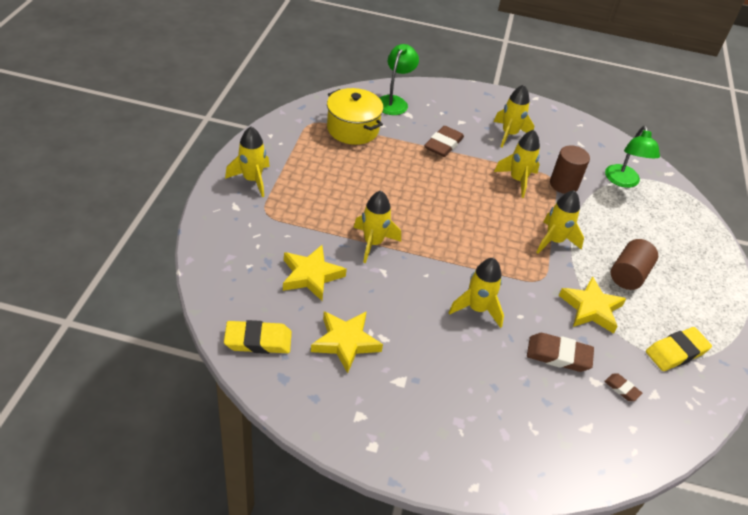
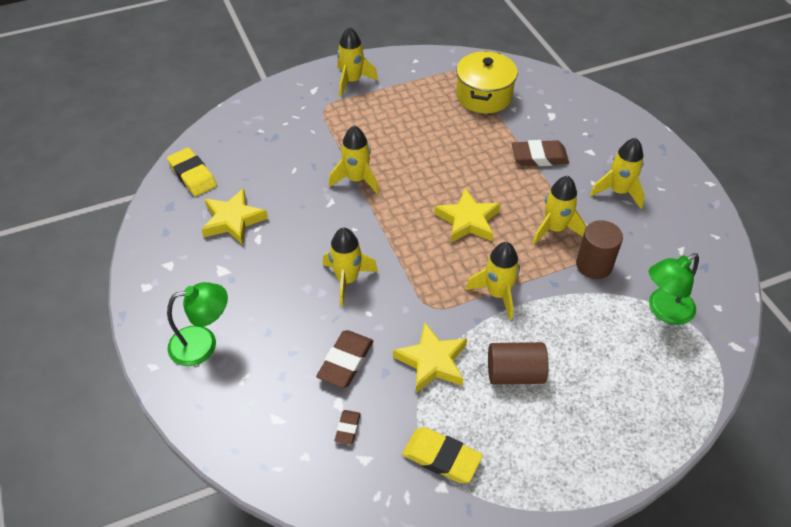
camera: 60 degrees right, 5 degrees up
yellow star [283,245,347,301] -> yellow star moved to [434,188,500,243]
green lamp [380,44,419,115] -> green lamp moved to [167,282,228,366]
brown eraser [527,333,594,372] -> brown eraser turned 45 degrees clockwise [316,330,373,388]

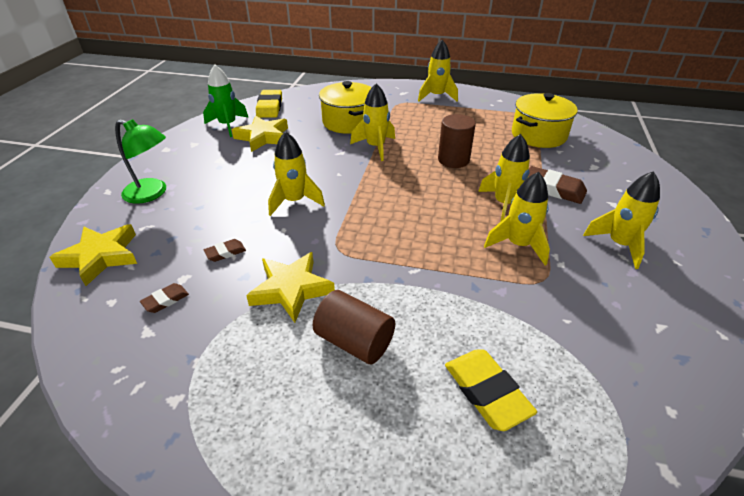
camera: 35 degrees right, 10 degrees down
brown eraser [316,330,373,388] -> brown eraser [204,239,246,262], size x0.54
yellow eraser [402,427,483,483] -> yellow eraser moved to [445,349,537,431]
yellow star [434,188,500,243] -> yellow star moved to [50,224,137,286]
yellow rocket [465,242,520,320] -> yellow rocket moved to [478,134,530,222]
brown cylinder [576,220,623,279] -> brown cylinder moved to [438,114,476,168]
green lamp [649,253,699,325] -> none
none -> green rocket [203,65,249,137]
none -> yellow pot [319,81,372,134]

